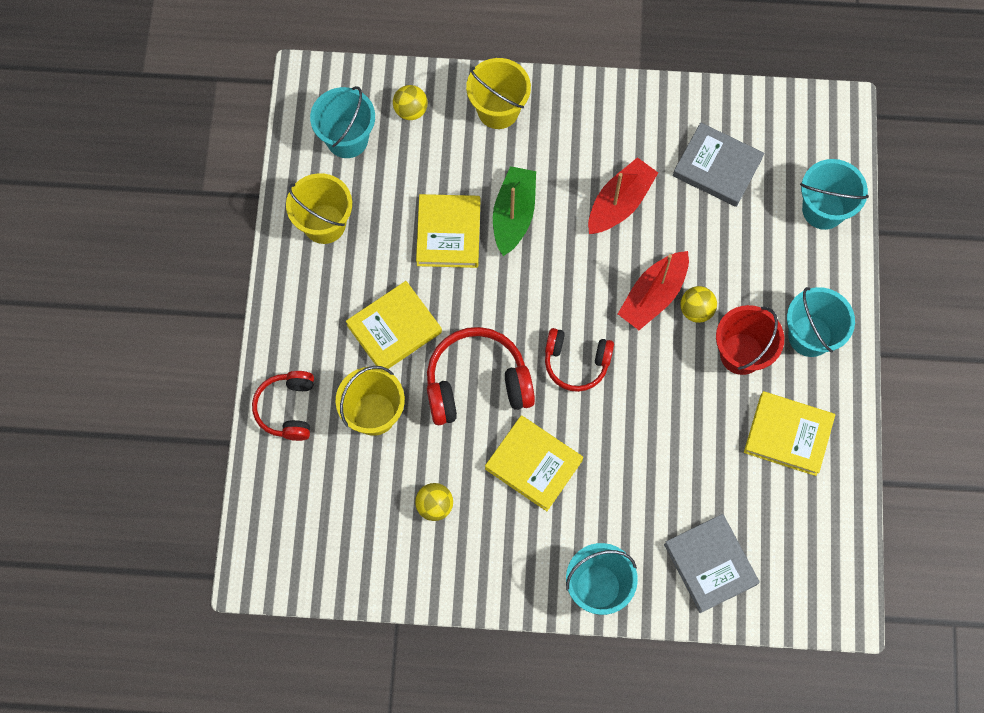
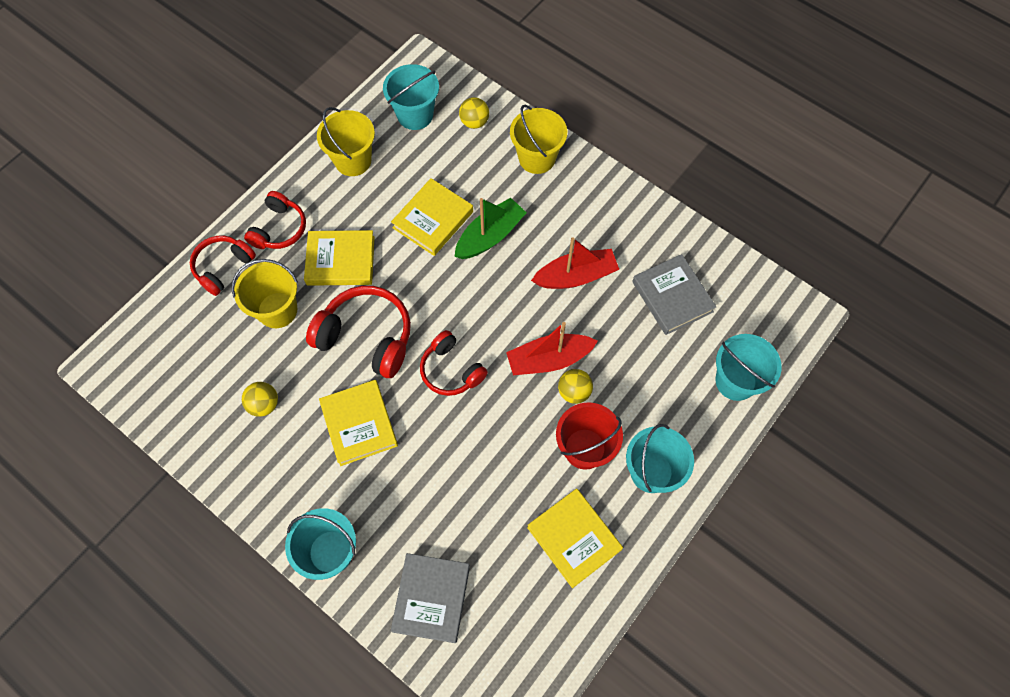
camera: 35 degrees right, 5 degrees down
none -> red headphones [244,191,306,249]

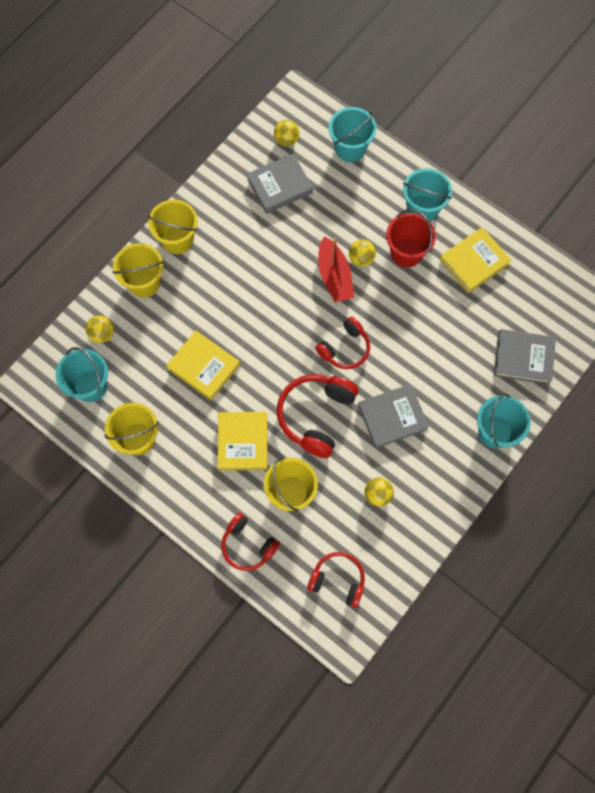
camera: 90 degrees left, 5 degrees up
red headphones [244,191,306,249] -> red headphones moved to [307,552,365,608]
yellow book [319,380,398,466] -> grey book [358,384,429,449]
green boat [454,198,527,259] -> none
red boat [531,237,620,289] -> none
none -> yellow bucket [148,200,198,254]
none -> yellow ball [274,120,300,146]

